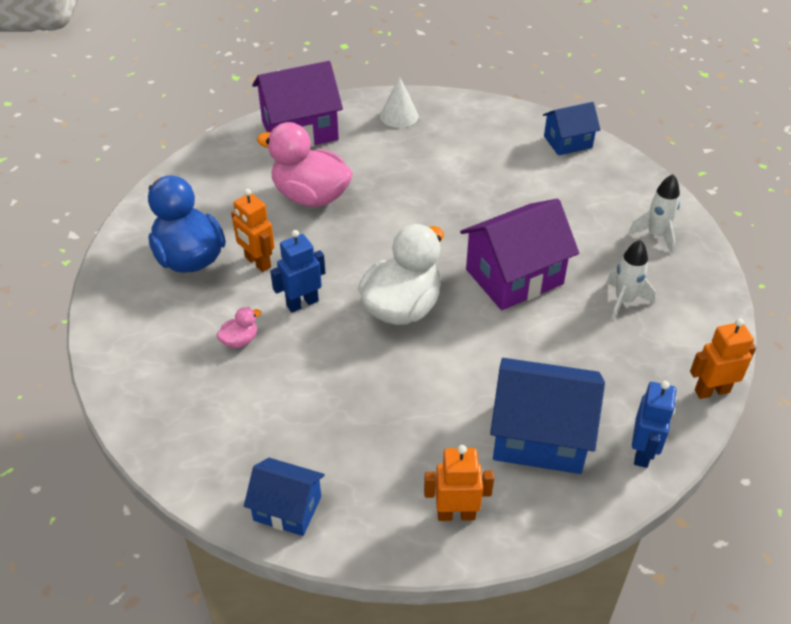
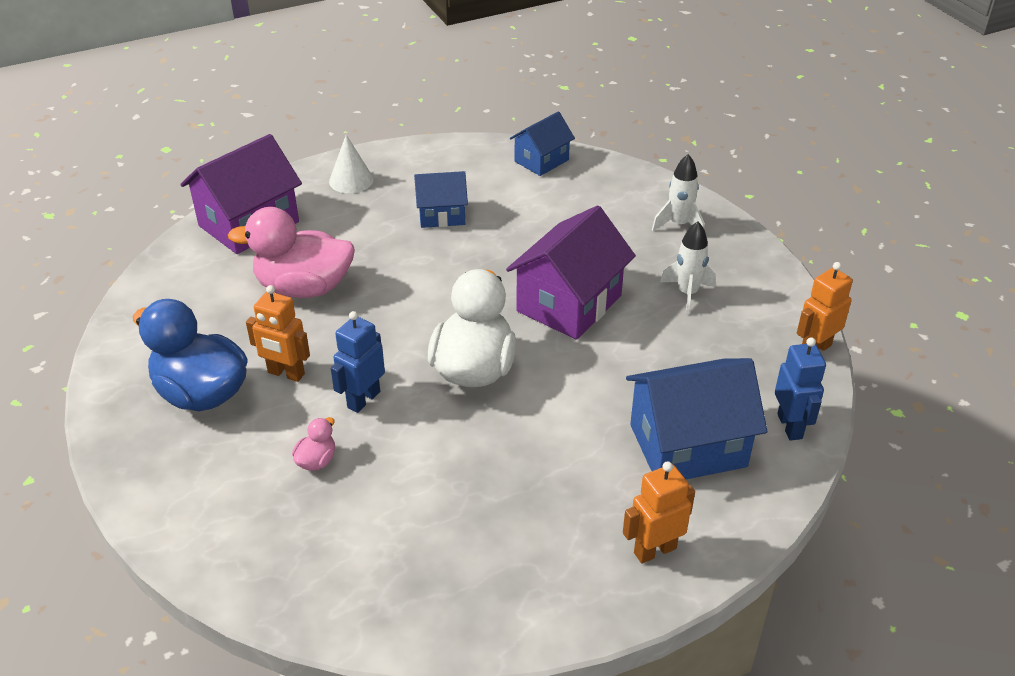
camera: 25 degrees left, 5 degrees down
blue house [244,458,325,536] -> blue house moved to [414,171,468,228]

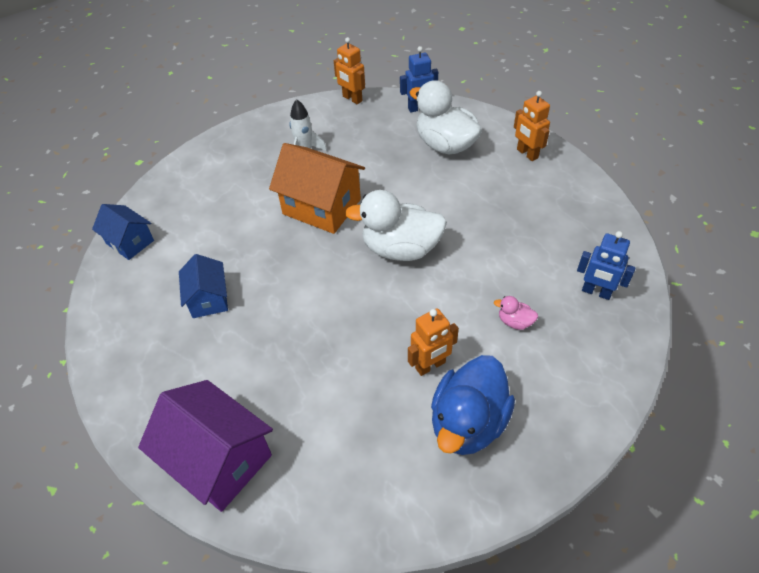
camera: 95 degrees left, 10 degrees up
pink duck [228,207,355,298] -> none
orange robot [246,285,310,382] -> orange robot turned 45 degrees clockwise [408,308,459,376]
white cone [329,135,374,193] -> none
blue robot [331,311,385,413] -> blue robot moved to [577,231,636,300]
purple house [506,205,636,340] -> orange house [269,143,365,234]
blue house [626,358,767,479] -> white duck [409,80,482,155]
white rocket [652,154,704,231] -> none

